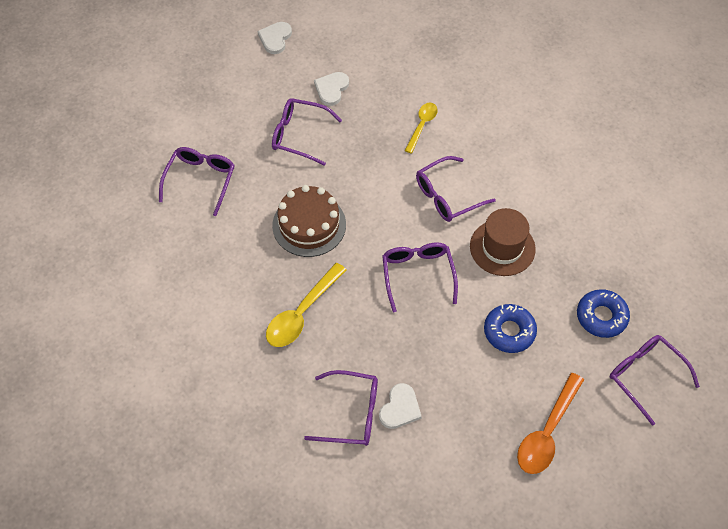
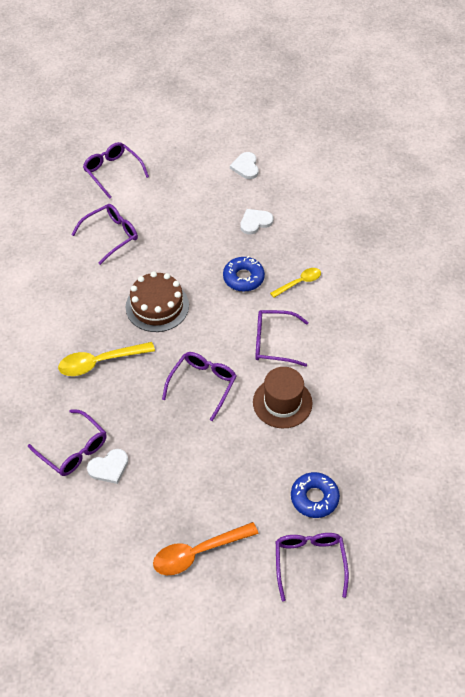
camera: 35 degrees right, 5 degrees down
white heart [258,22,292,54] -> white heart turned 60 degrees counterclockwise [230,152,259,179]
purple glasses [272,98,342,166] -> purple glasses moved to [83,142,149,199]
blue donut [484,304,537,353] -> blue donut moved to [223,256,265,292]

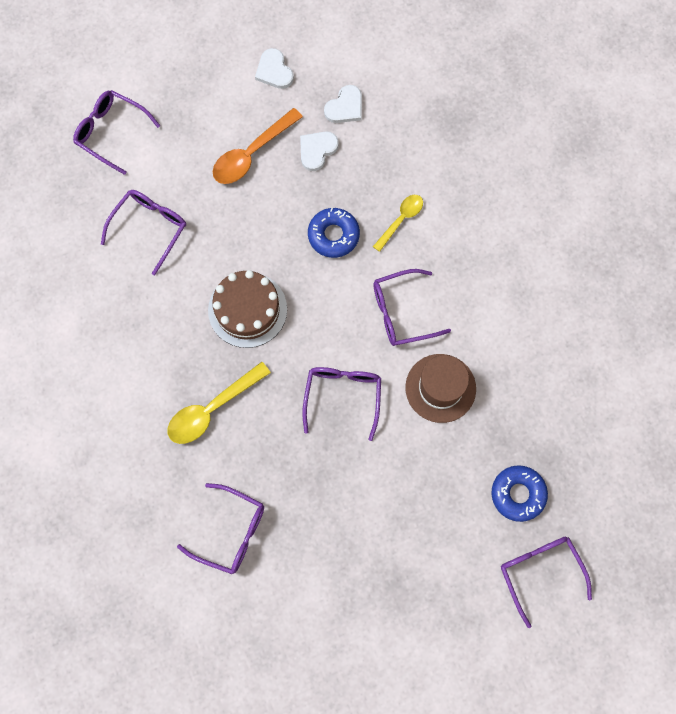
camera: 20 degrees left, 20 degrees up
white heart [87,449,128,484] -> white heart moved to [324,85,362,123]
orange spoon [153,522,258,575] -> orange spoon moved to [213,108,303,184]

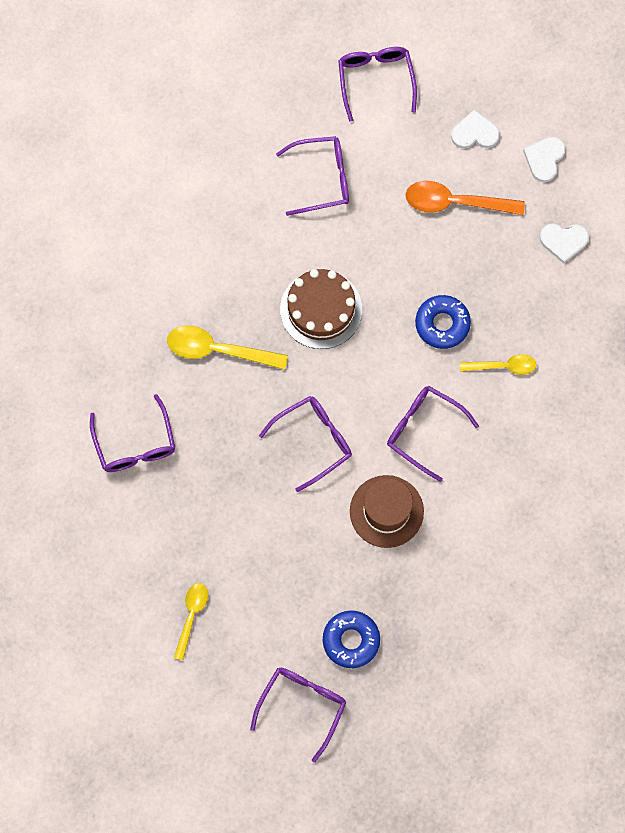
camera: 50 degrees right, 0 degrees up
white heart [300,131,339,171] -> white heart moved to [451,109,500,149]
none -> yellow spoon [174,583,208,660]

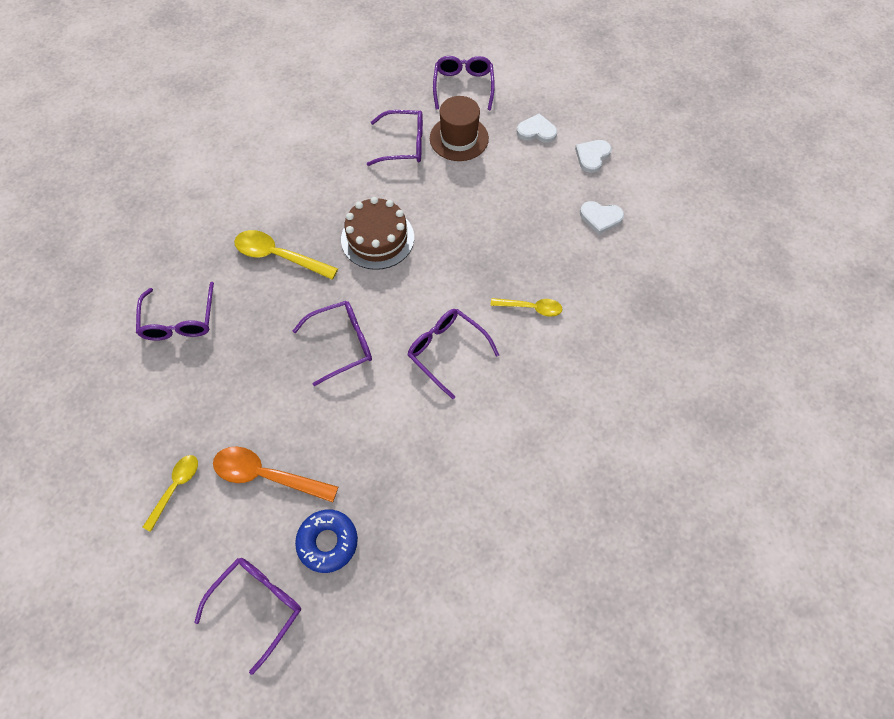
camera: 10 degrees right, 10 degrees down
brown hat [350,475,424,548] -> brown hat moved to [430,96,489,161]
orange spoon [405,181,525,215] -> orange spoon moved to [213,447,338,503]
blue donut [415,295,471,349] -> none

